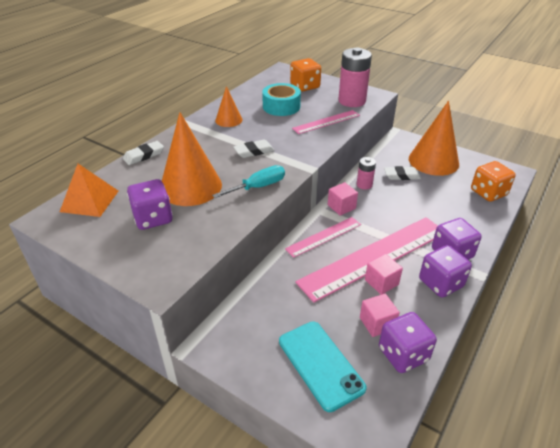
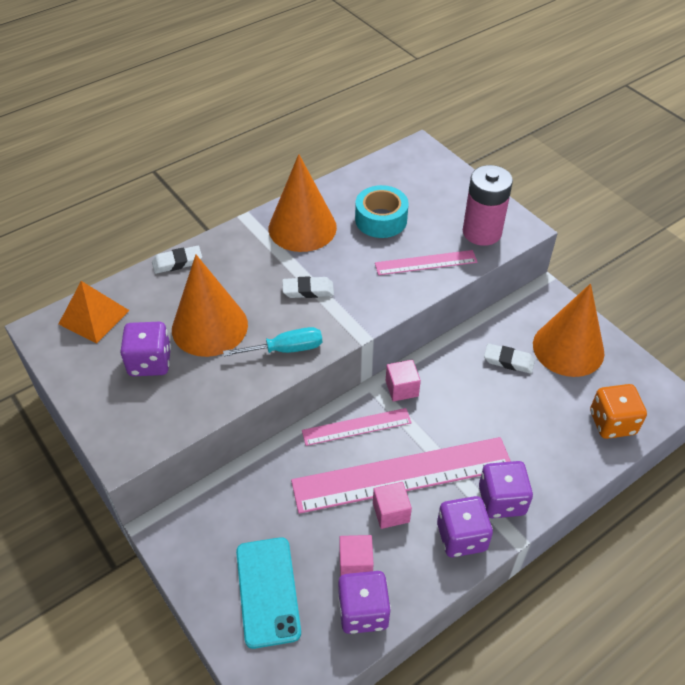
camera: 20 degrees right, 10 degrees up
orange cone [215,86,242,127] -> orange cone [269,154,337,252], size x1.88
orange dice [290,58,321,91] -> none
pink battery [357,157,376,190] -> none

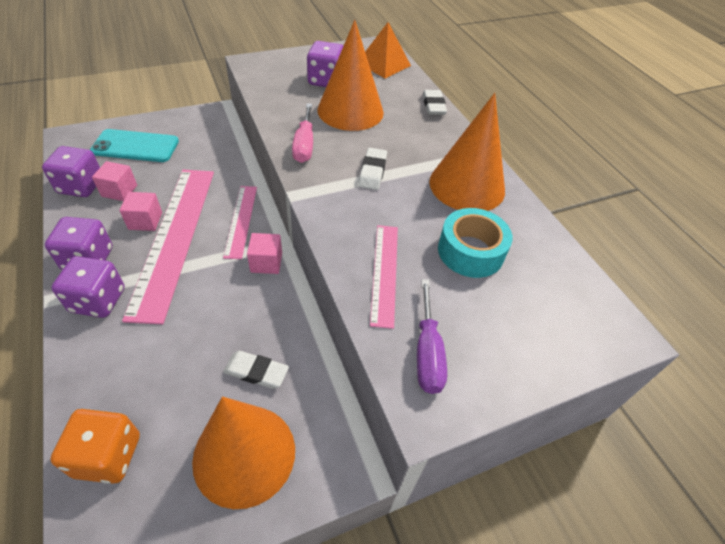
camera: 100 degrees right, 0 degrees up
turquoise screwdriver [223,327,322,356] -> pink screwdriver [292,104,313,163]
pink battery [463,165,513,246] -> purple screwdriver [417,279,447,394]
white eraser [484,343,535,374] -> white eraser turned 75 degrees clockwise [223,351,289,389]

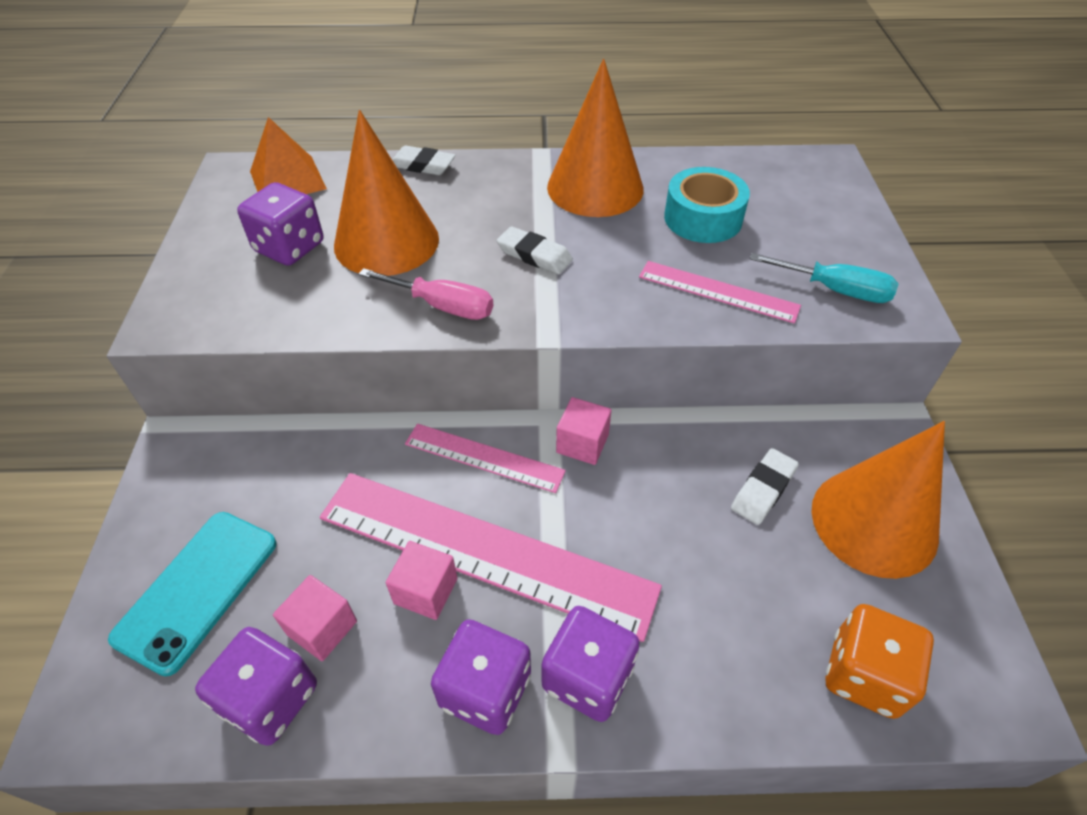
camera: 65 degrees left, 0 degrees up
purple screwdriver [417,279,447,394] -> turquoise screwdriver [750,253,898,303]

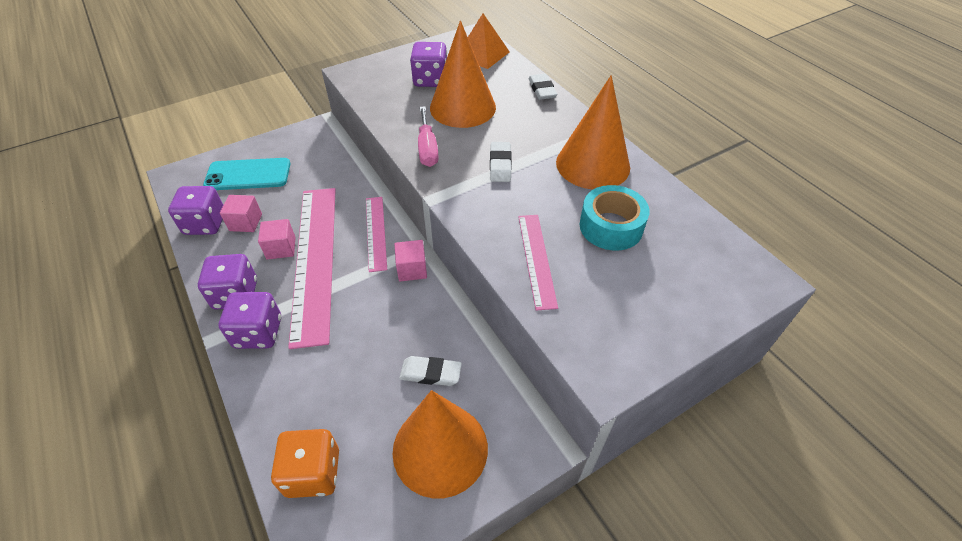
camera: 60 degrees right, 0 degrees up
turquoise screwdriver [750,253,898,303] -> none

